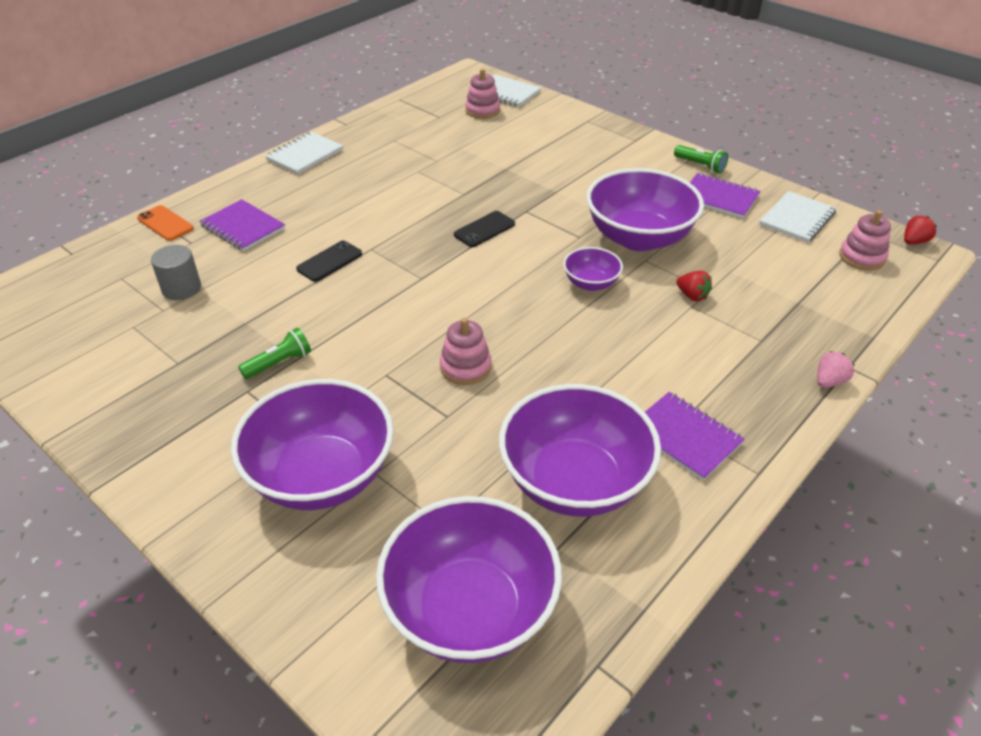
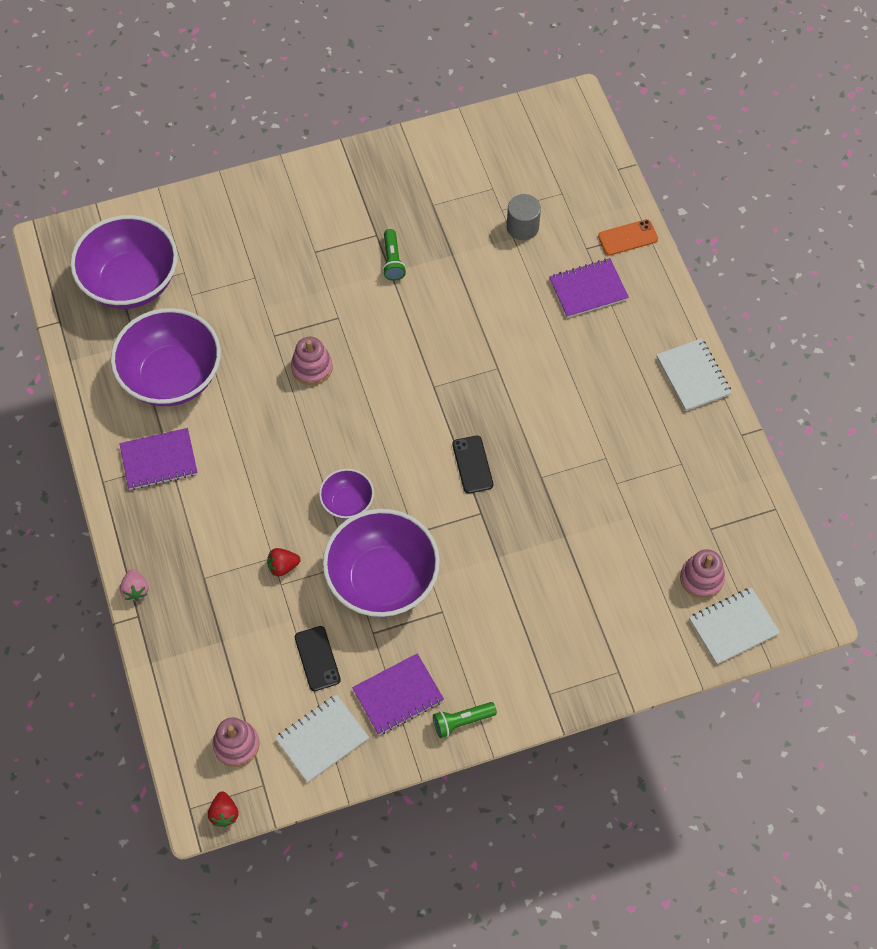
camera: 120 degrees right, 20 degrees up
purple bowl [231,379,394,510] -> none
black phone [296,240,362,282] -> black phone moved to [295,626,341,691]
white notebook [759,191,837,243] -> white notebook turned 75 degrees clockwise [275,694,369,782]

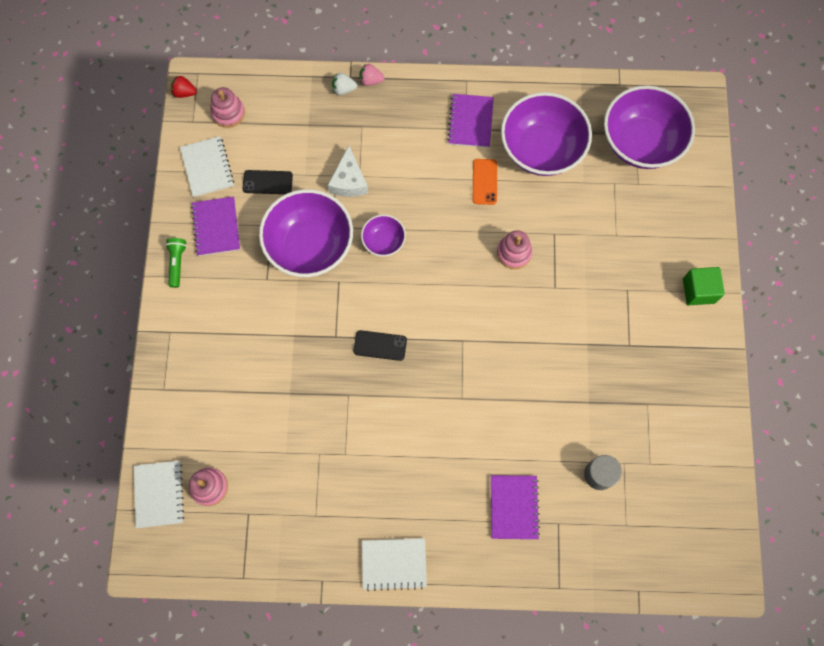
camera: 110 degrees right, 10 degrees up
red strawberry [267,548,301,577] -> white cheese [328,146,368,197]
green flashlight [383,229,406,281] -> none
orange phone [598,219,658,256] -> orange phone moved to [473,159,497,205]
none -> white strawberry [332,73,357,95]
none -> green cube [683,267,725,305]

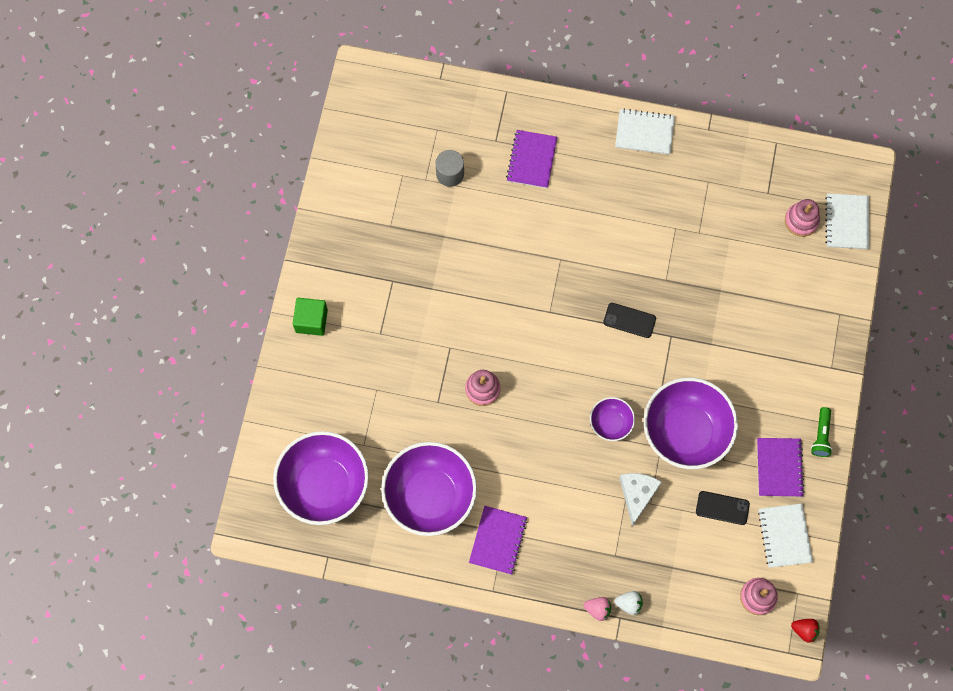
camera: 170 degrees left, 0 degrees up
orange phone [473,159,497,205] -> none

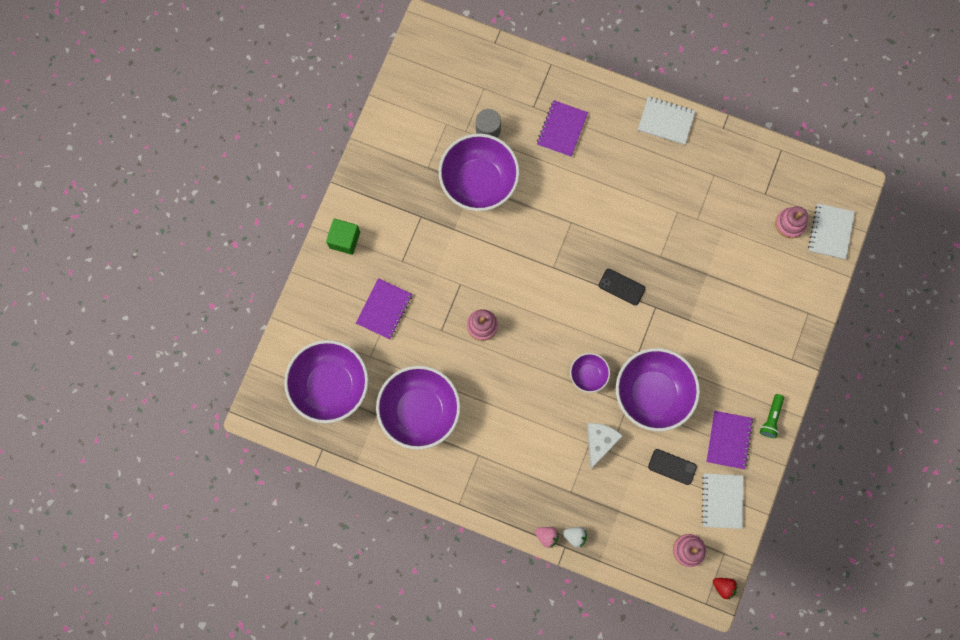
camera: 10 degrees right, 5 degrees up
purple notebook [469,506,528,575] -> purple notebook moved to [356,278,412,339]
none -> purple bowl [439,134,520,211]

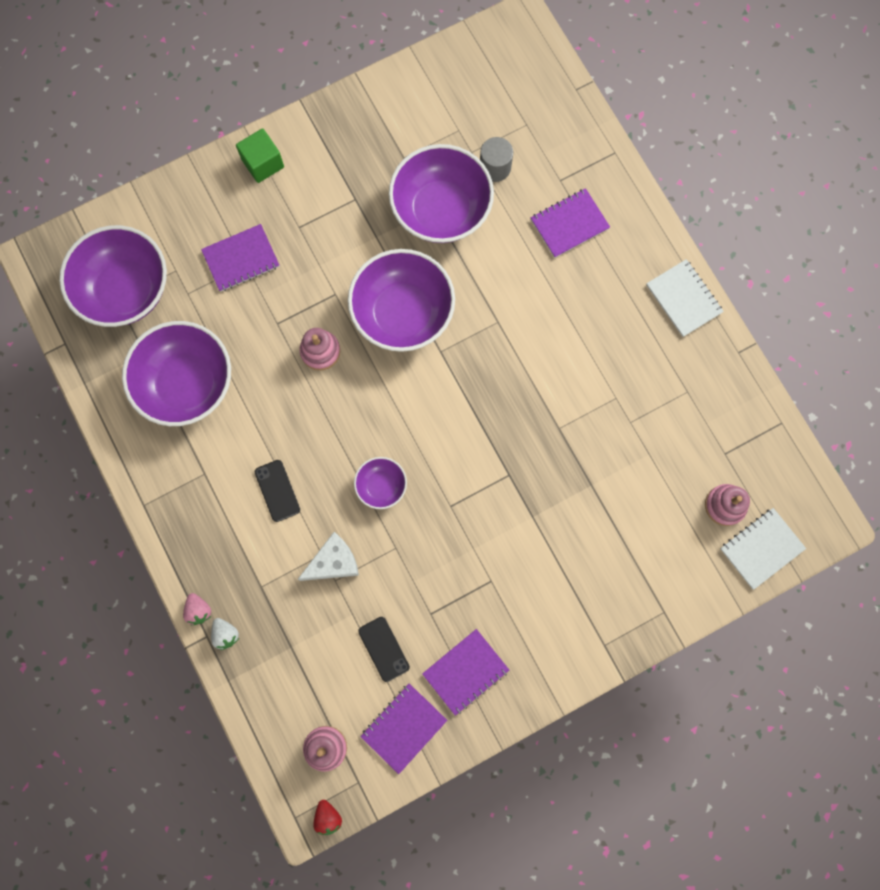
camera: 40 degrees right, 0 degrees up
black phone [598,269,645,305] -> black phone moved to [255,460,300,522]
purple bowl [616,348,700,431] -> purple bowl moved to [348,249,455,352]
white notebook [701,473,743,529] -> purple notebook [360,683,447,774]
green flashlight [760,394,784,438] -> none

